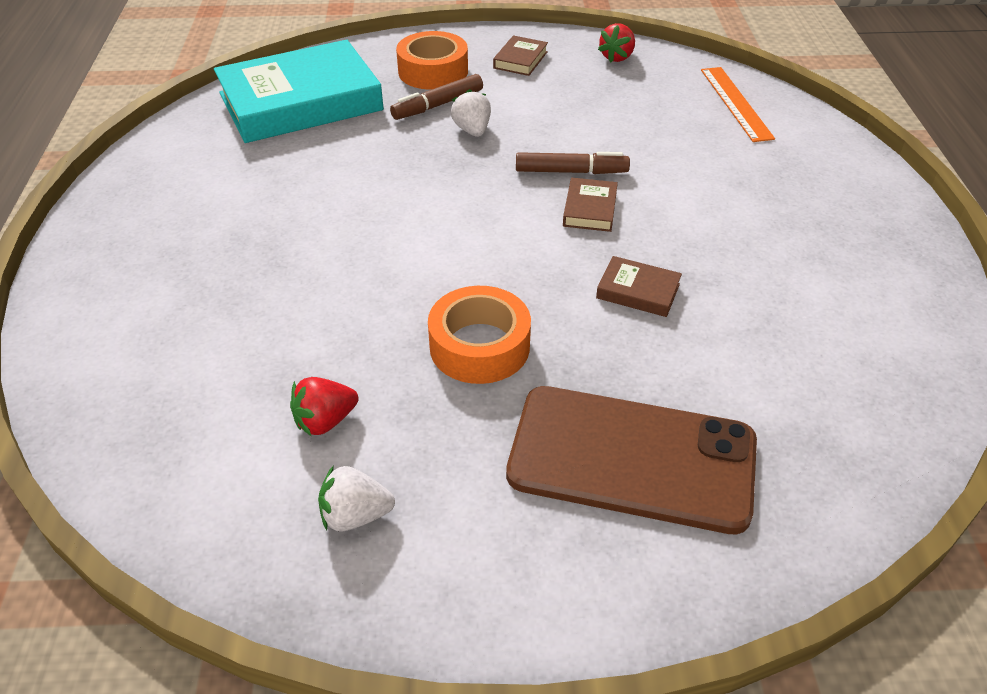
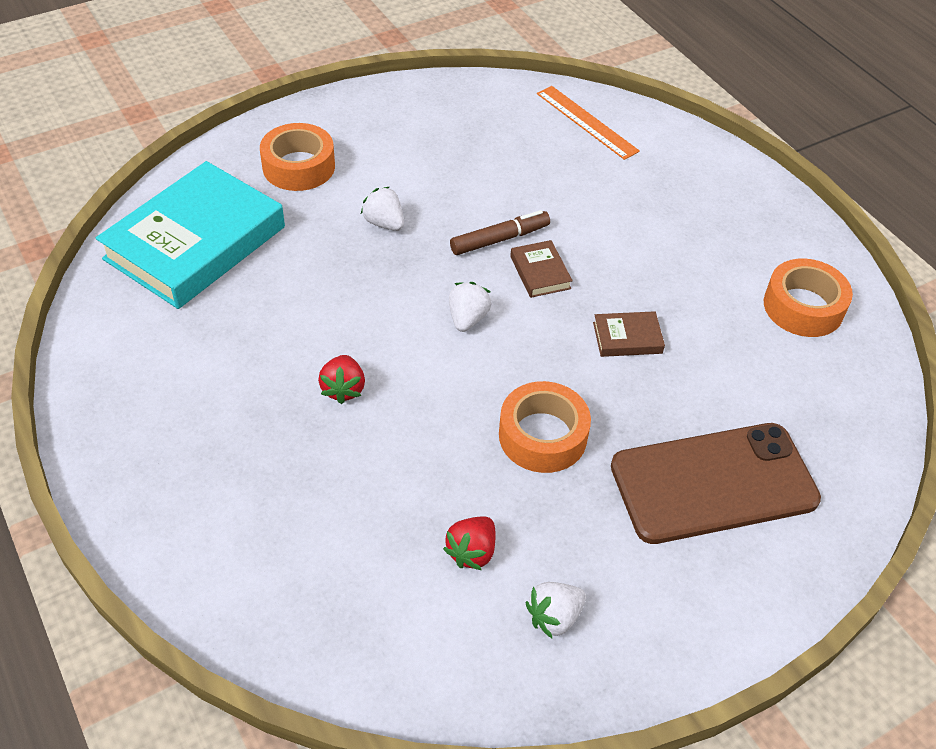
camera: 30 degrees left, 5 degrees up
brown marker [390,74,483,120] -> none
brown book [493,35,548,76] -> none
red strawberry [598,23,635,62] -> red strawberry moved to [318,355,365,404]
none -> white strawberry [449,282,492,332]
none -> orange tape [764,259,853,337]

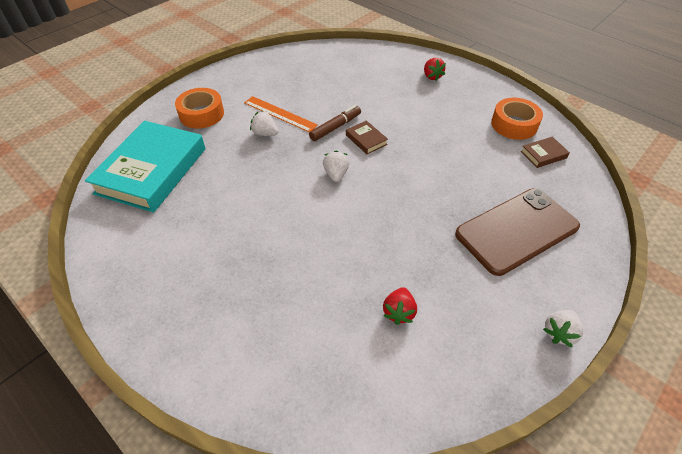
camera: 15 degrees left, 0 degrees up
red strawberry [318,355,365,404] -> red strawberry moved to [424,58,446,81]
orange tape [499,381,591,473] -> none
white strawberry [526,582,586,638] -> white strawberry moved to [543,310,583,347]
orange ruler [537,86,640,160] -> orange ruler moved to [244,96,318,132]
brown book [593,311,665,357] -> brown book moved to [521,137,570,168]

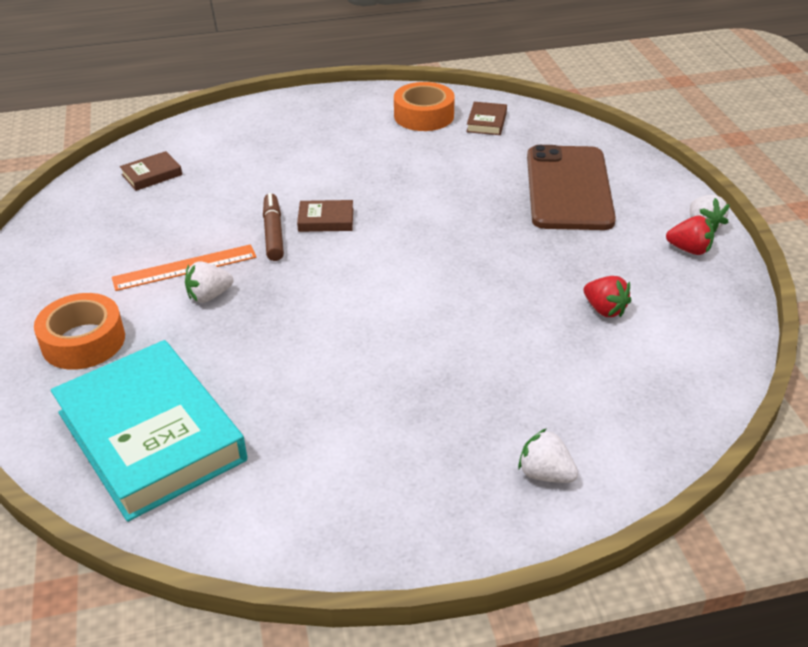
camera: 55 degrees left, 10 degrees down
white strawberry [323,151,349,182] -> white strawberry moved to [518,428,578,483]
red strawberry [424,58,446,81] -> red strawberry moved to [666,216,714,255]
none -> brown book [120,151,182,191]

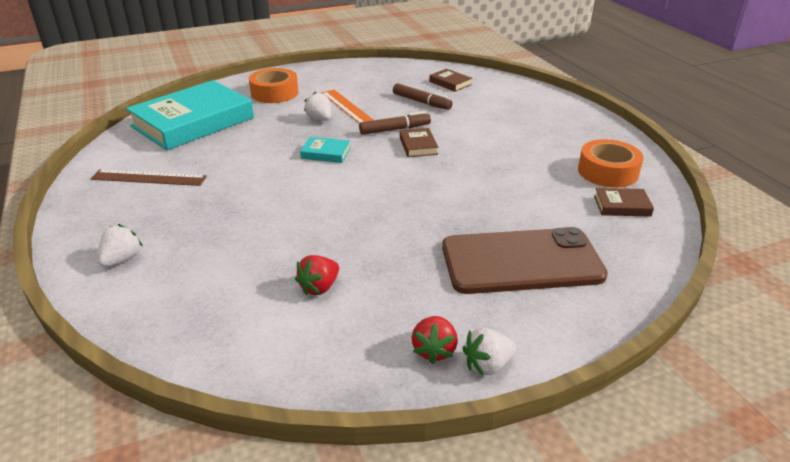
camera: 80 degrees right, 5 degrees down
none -> brown ruler [90,170,207,186]
none -> turquoise book [300,137,350,163]
none -> brown marker [393,83,453,110]

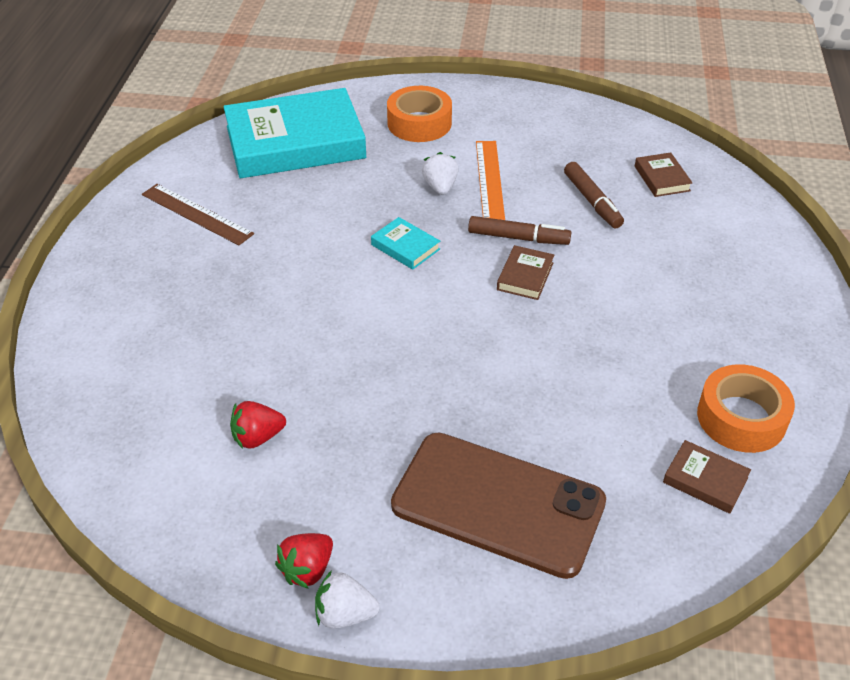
camera: 30 degrees right, 10 degrees up
white strawberry [98,224,143,267] -> none

